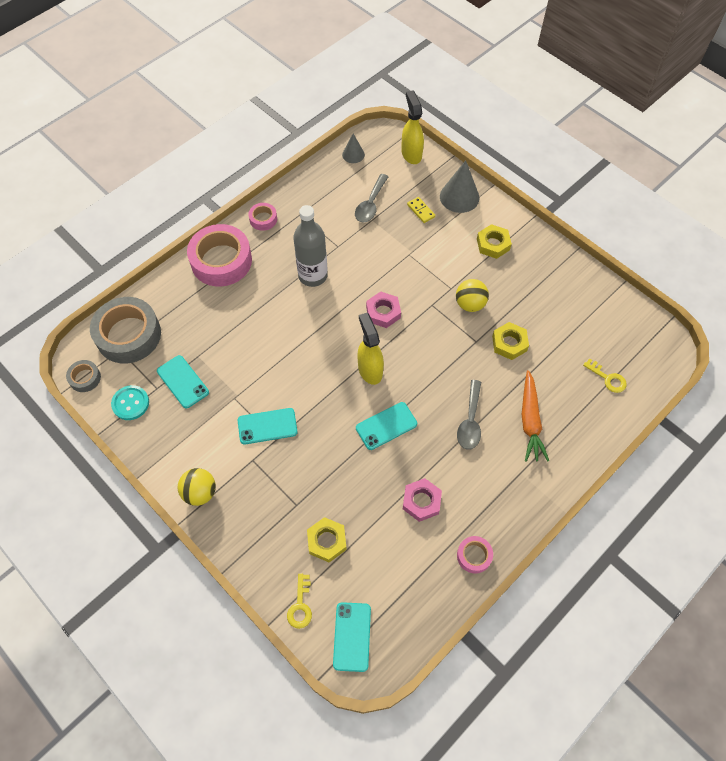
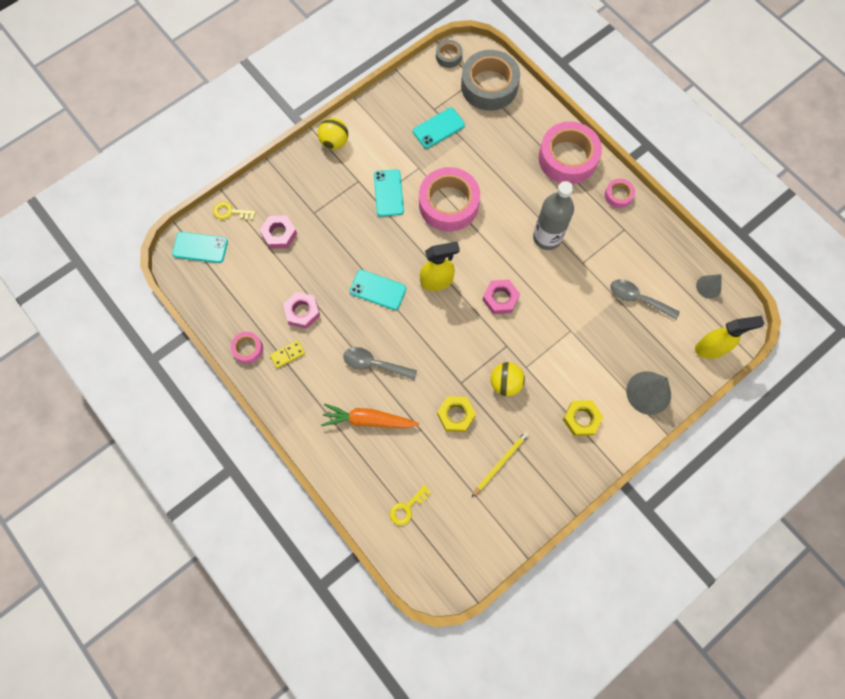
camera: 95 degrees right, 10 degrees up
turquoise button [111,385,149,420] -> none
yellow nut [307,517,347,562] -> pink nut [260,215,297,249]
turquoise phone [356,402,417,450] -> turquoise phone turned 45 degrees counterclockwise [350,270,406,310]
yellow domino [407,197,435,223] -> yellow domino moved to [270,340,305,368]
none -> pink tape [419,167,480,232]
none -> yellow pencil [472,431,529,497]

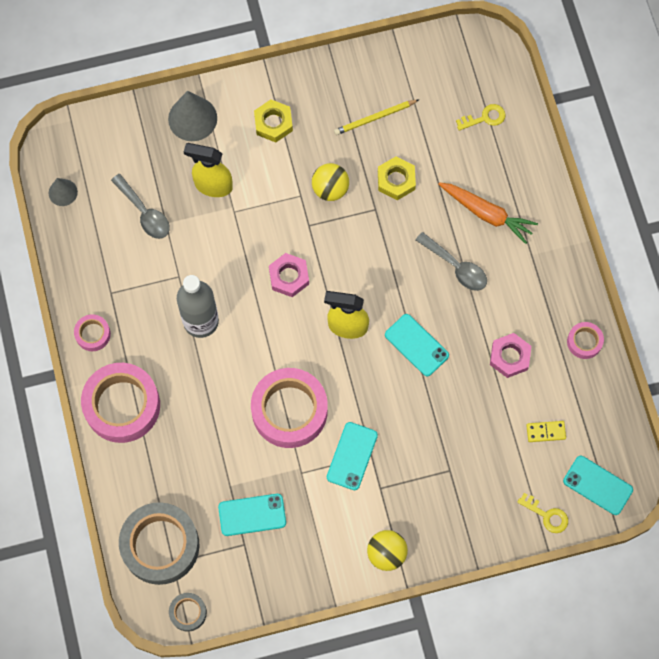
camera: 155 degrees left, 0 degrees up
pink nut [260,215,297,249] -> none
yellow domino [270,340,305,368] -> yellow domino moved to [526,421,566,442]
yellow spray bottle [695,316,764,359] -> yellow spray bottle moved to [184,143,233,197]

